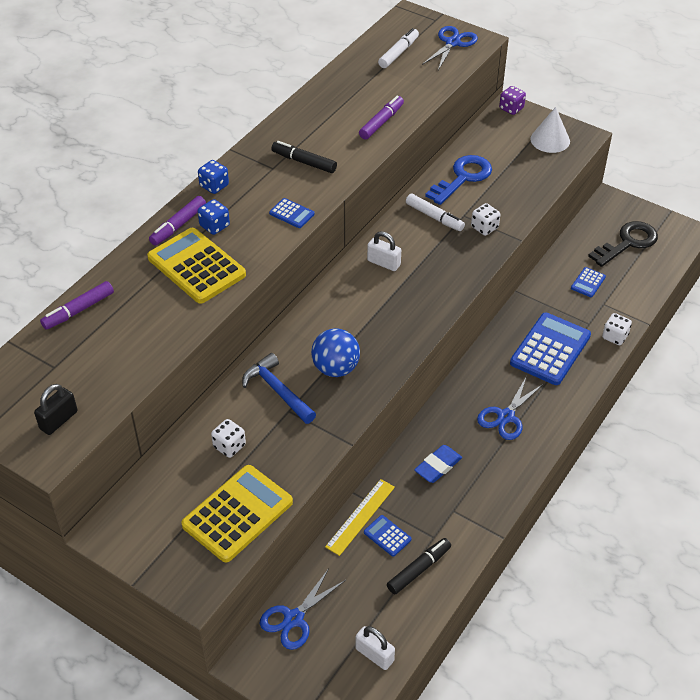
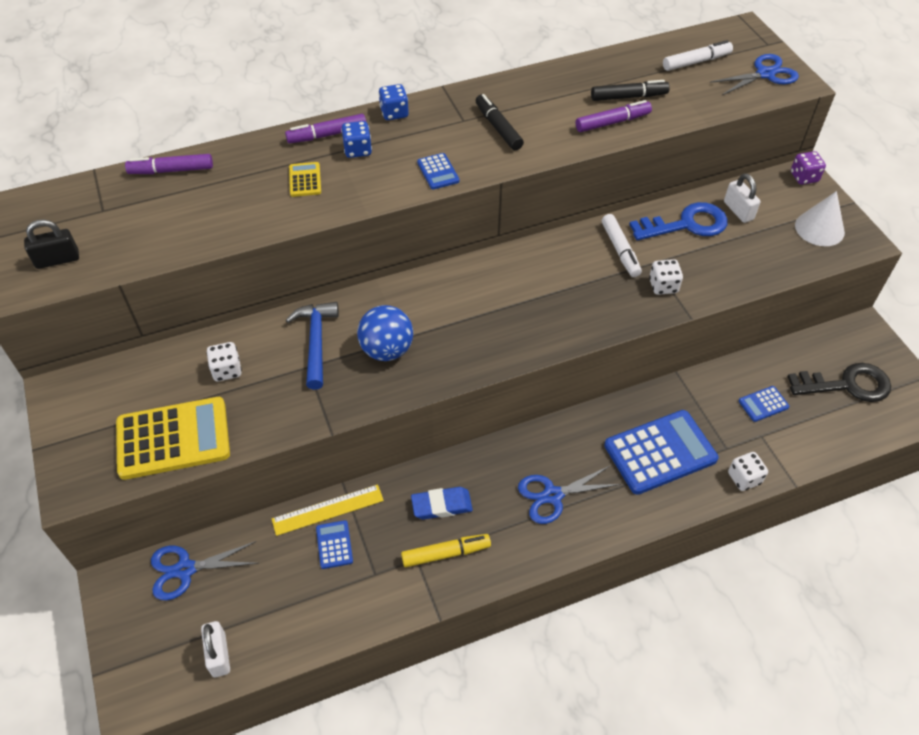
camera: 35 degrees right, 5 degrees up
yellow calculator [147,228,246,304] -> yellow calculator [289,162,321,197], size x0.46
white padlock [367,231,401,271] -> white padlock moved to [724,173,761,223]
black marker [387,538,451,595] -> black marker moved to [591,80,670,101]
none -> yellow marker [401,534,491,567]

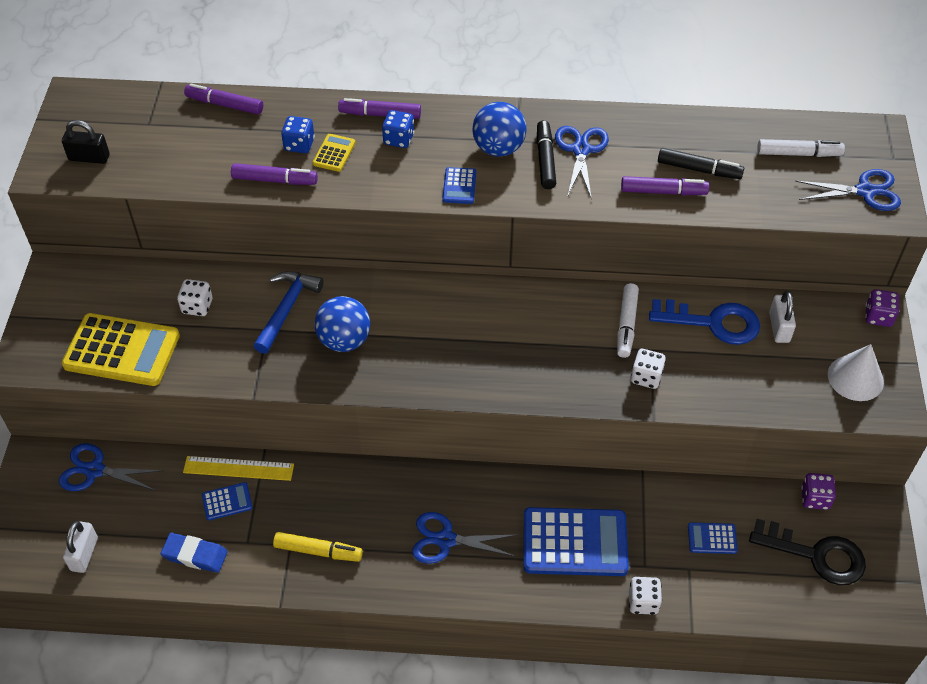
camera: 25 degrees right, 0 degrees up
blue calculator [316,520,353,569] -> blue calculator turned 60 degrees clockwise [202,482,252,520]
blue dice [379,84,409,120] -> blue dice moved to [281,116,315,153]
blue eraser [411,487,473,519] -> blue eraser moved to [161,533,228,573]
none -> purple marker [231,163,318,185]
none -> blue ball [472,102,527,157]
none -> blue scissors [555,126,609,200]
none -> purple dice [801,473,836,510]

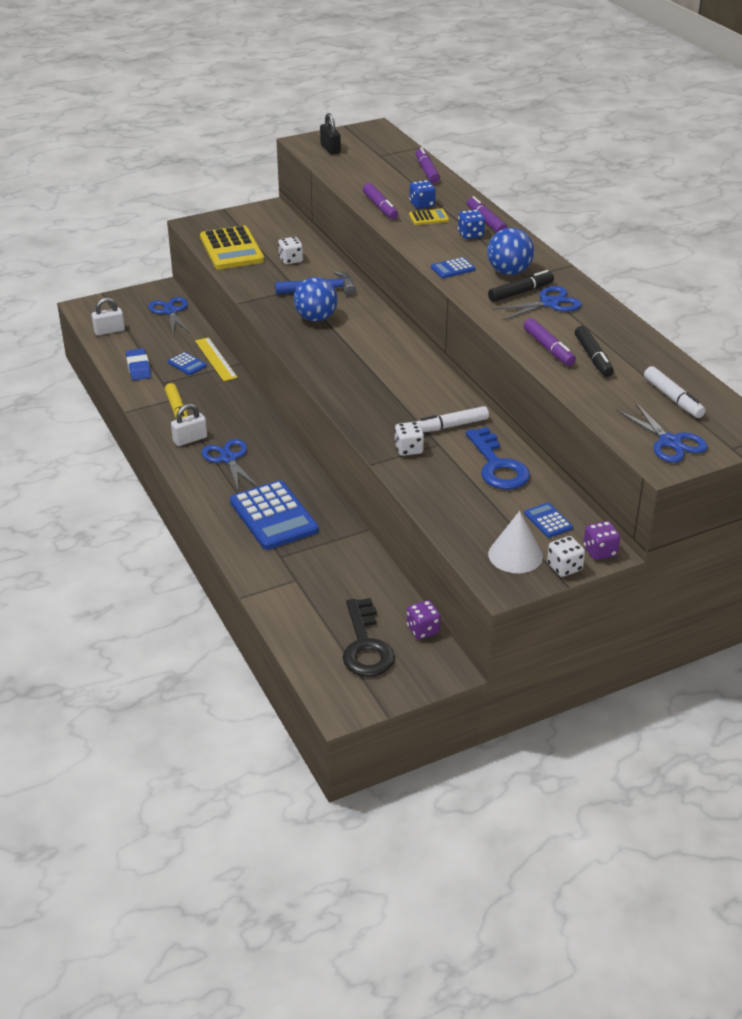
camera: 60 degrees right, 15 degrees down
white dice [629,577,662,615] -> white dice moved to [547,536,585,577]
blue calculator [688,522,738,554] -> blue calculator moved to [524,502,573,538]
white padlock [769,291,796,343] -> white padlock moved to [171,404,207,446]

